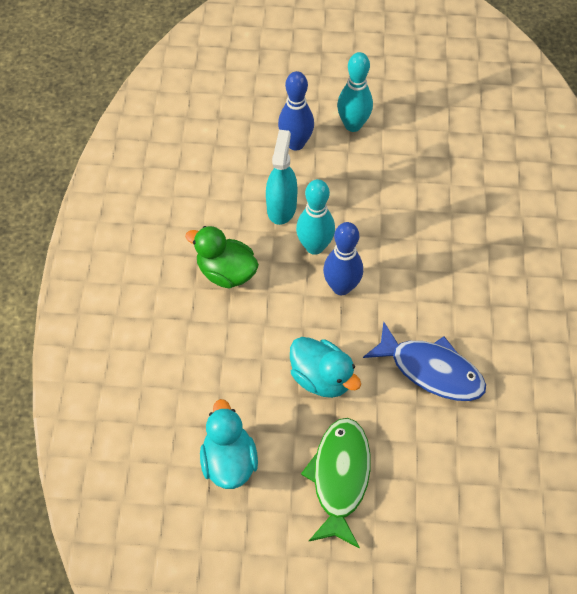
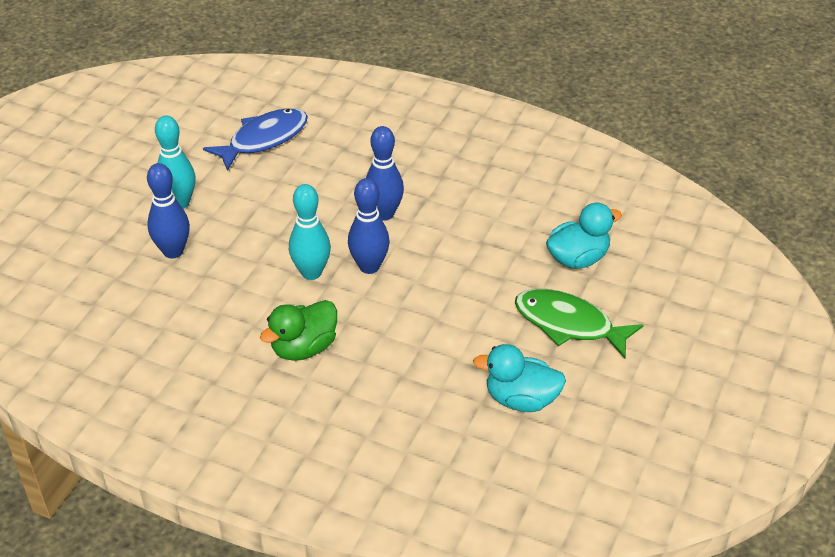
camera: 70 degrees left, 15 degrees down
turquoise spray bottle [266,130,298,225] -> none
turquoise duck [290,337,361,398] -> turquoise duck moved to [546,203,622,269]
blue fish [363,322,486,401] -> blue fish moved to [203,108,308,171]
none -> blue bowling pin [366,126,404,220]

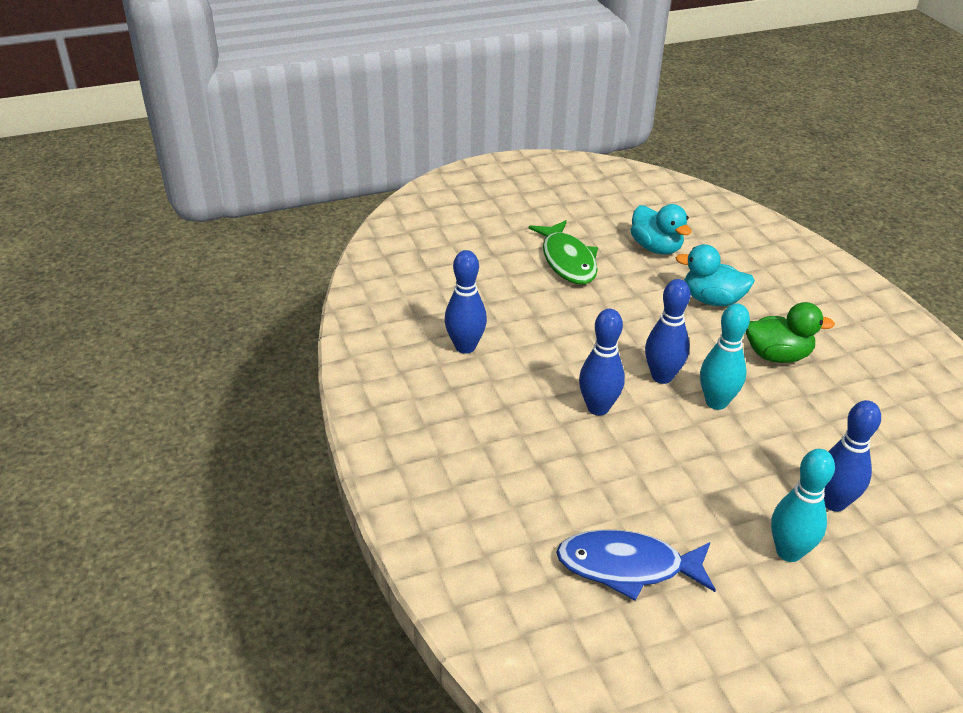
camera: 135 degrees left, 5 degrees down
turquoise duck [546,203,622,269] -> turquoise duck moved to [675,244,755,306]
none -> blue bowling pin [445,250,487,354]

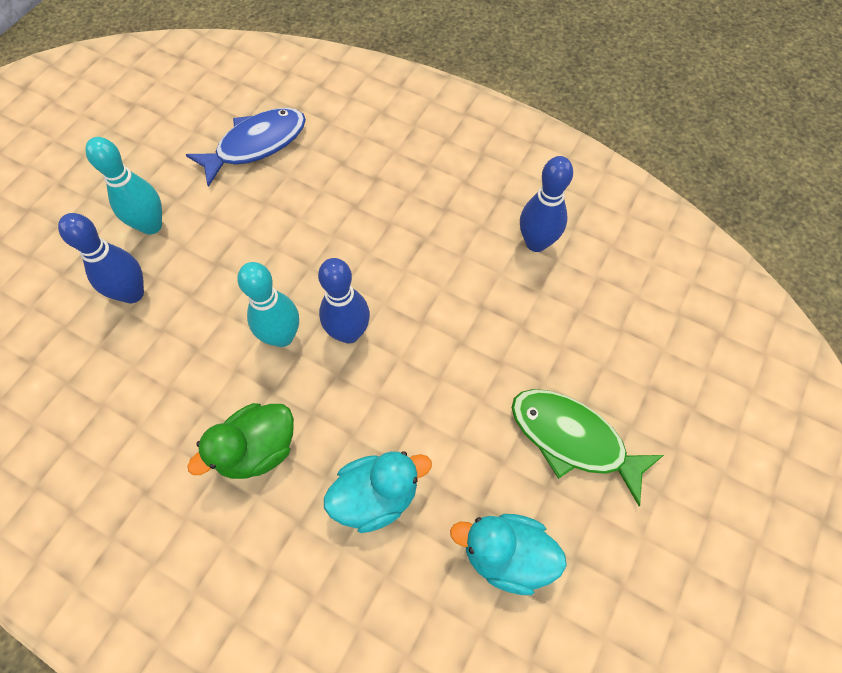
camera: 140 degrees right, 25 degrees up
blue bowling pin [579,309,625,416] -> none

